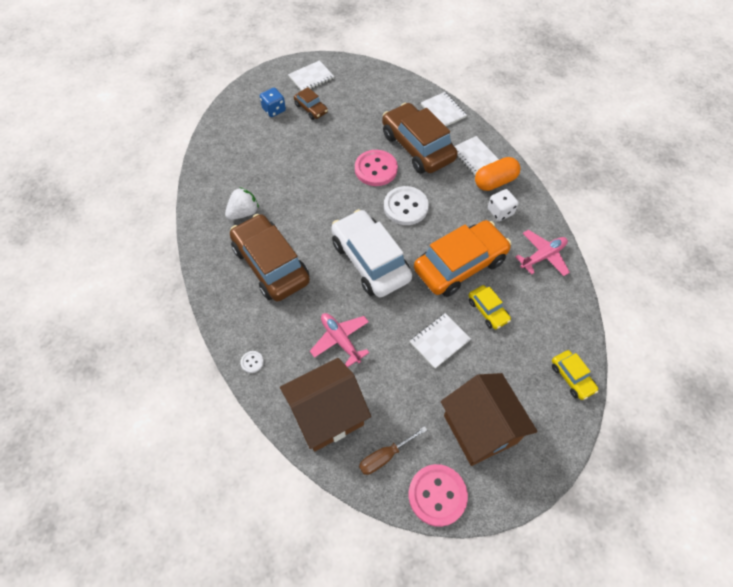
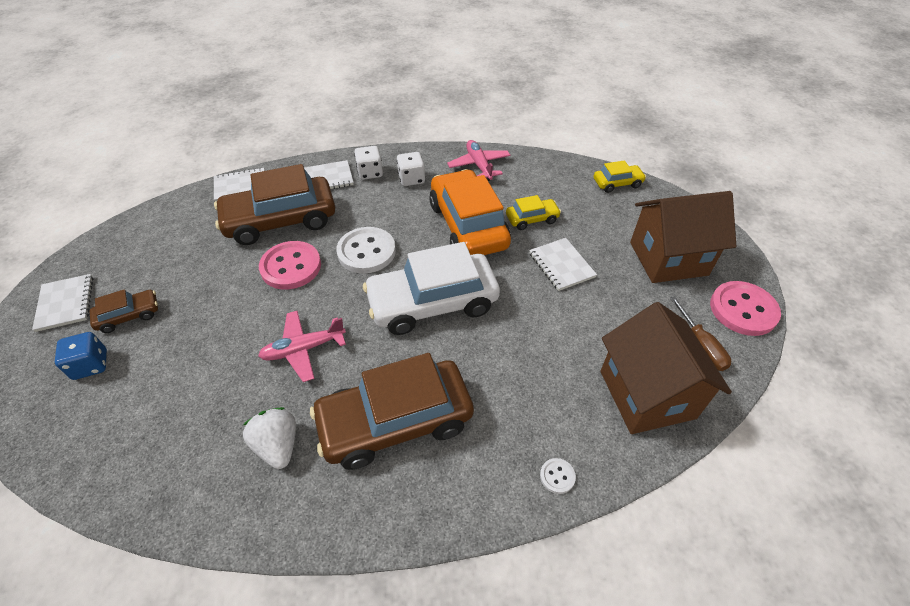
camera: 75 degrees left, 10 degrees down
pink plane [310,313,369,367] -> pink plane moved to [258,311,346,382]
orange capsule [475,157,521,191] -> white dice [354,146,383,180]

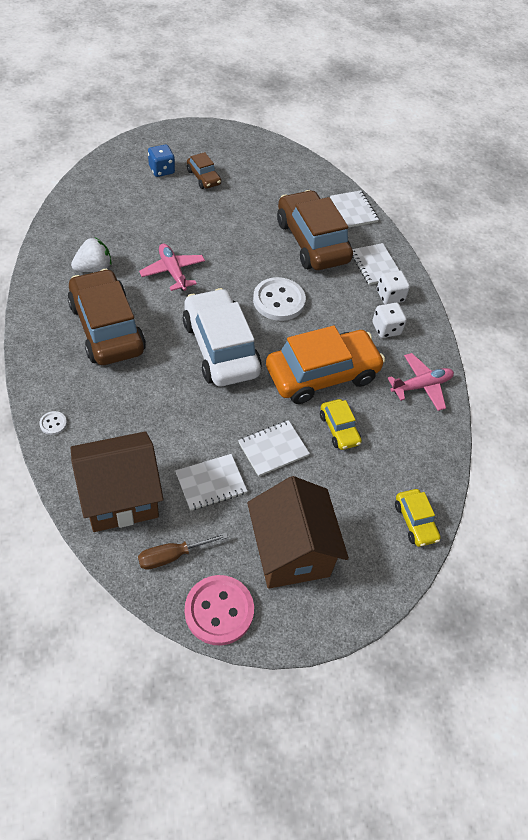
camera: 80 degrees right, 5 degrees up
white notebook [32,274,93,332] -> white notebook moved to [175,454,247,511]
pink button [259,241,321,290] -> none

